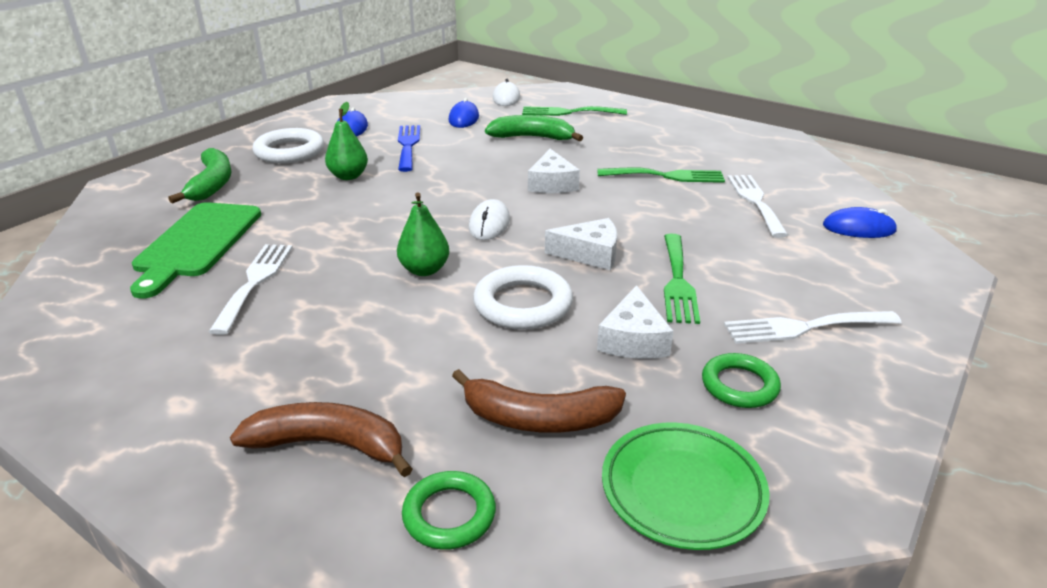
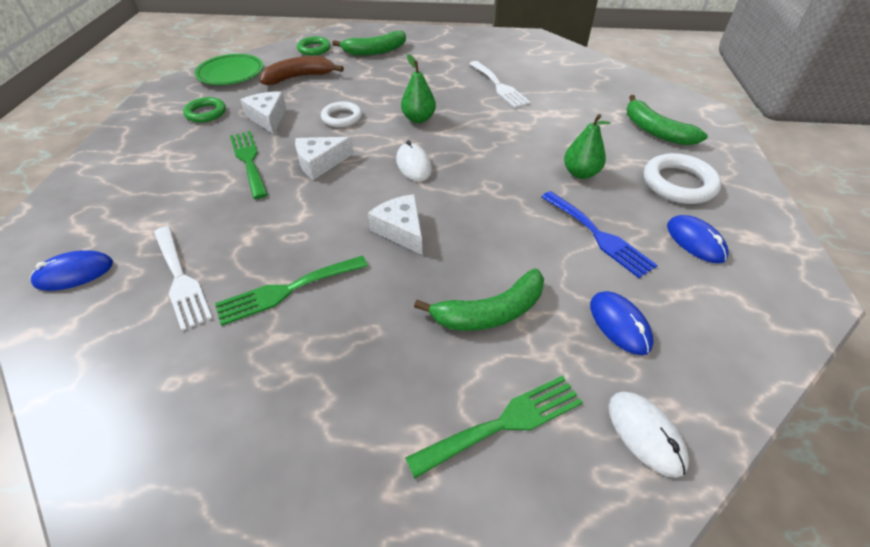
camera: 150 degrees right, 15 degrees up
green cutting board [130,202,261,299] -> none
brown banana [230,402,413,477] -> green banana [332,30,406,55]
white ring [473,265,573,330] -> white ring [321,101,362,127], size x0.66
white fork [724,311,902,344] -> none

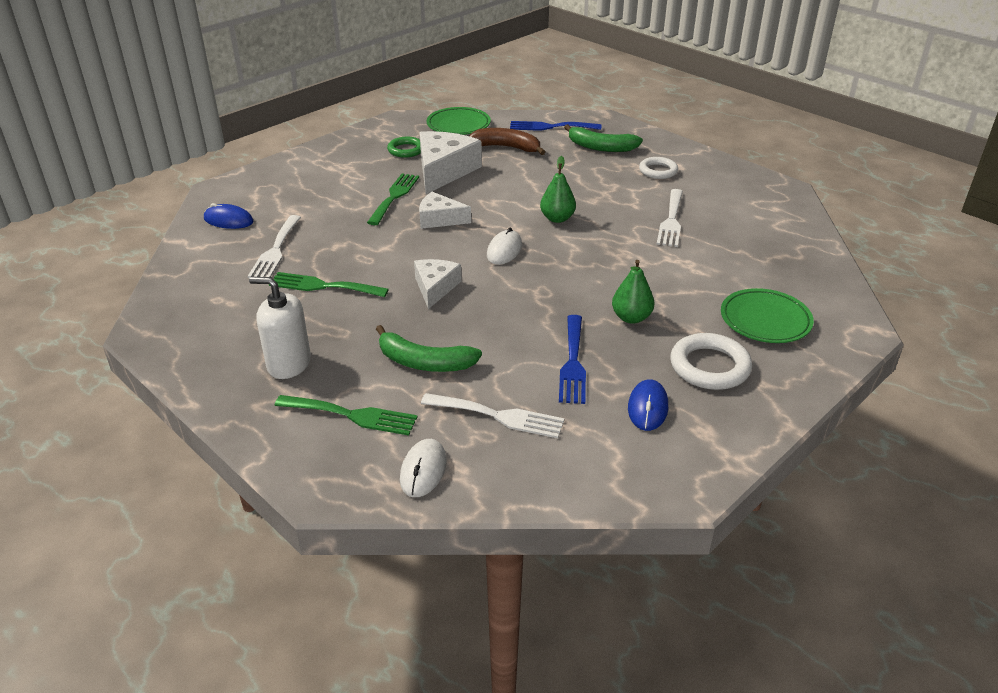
camera: 40 degrees right, 10 degrees down
white cheese [240,91,286,134] -> white cheese [420,131,482,194], size x1.68
green ring [297,36,331,55] -> blue fork [510,121,601,131]
white ring [321,101,362,127] -> white ring moved to [639,157,678,179]
blue mouse [590,291,654,355] -> white fork [421,393,565,438]
green banana [627,95,708,145] -> green plate [721,288,814,343]
none -> white soap dispenser [249,277,311,379]

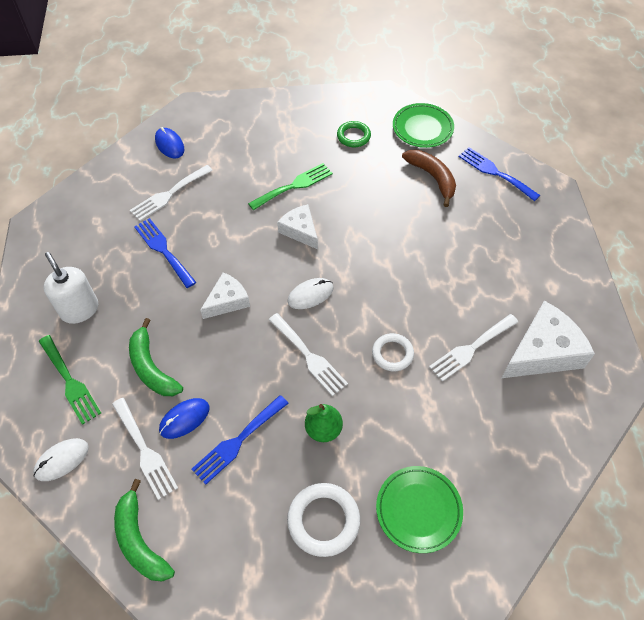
camera: 40 degrees right, 20 degrees up
green fork [269,272,389,297] -> blue fork [134,218,196,288]
white cheese [420,131,482,194] -> white cheese moved to [502,301,595,378]
green pear [540,156,576,223] -> none
green banana [564,124,643,152] -> green banana moved to [114,479,175,581]
blue mouse [628,379,668,431] -> blue mouse moved to [159,398,210,439]
white ring [639,157,678,179] -> white ring moved to [372,333,414,371]
none -> white fork [269,313,348,396]

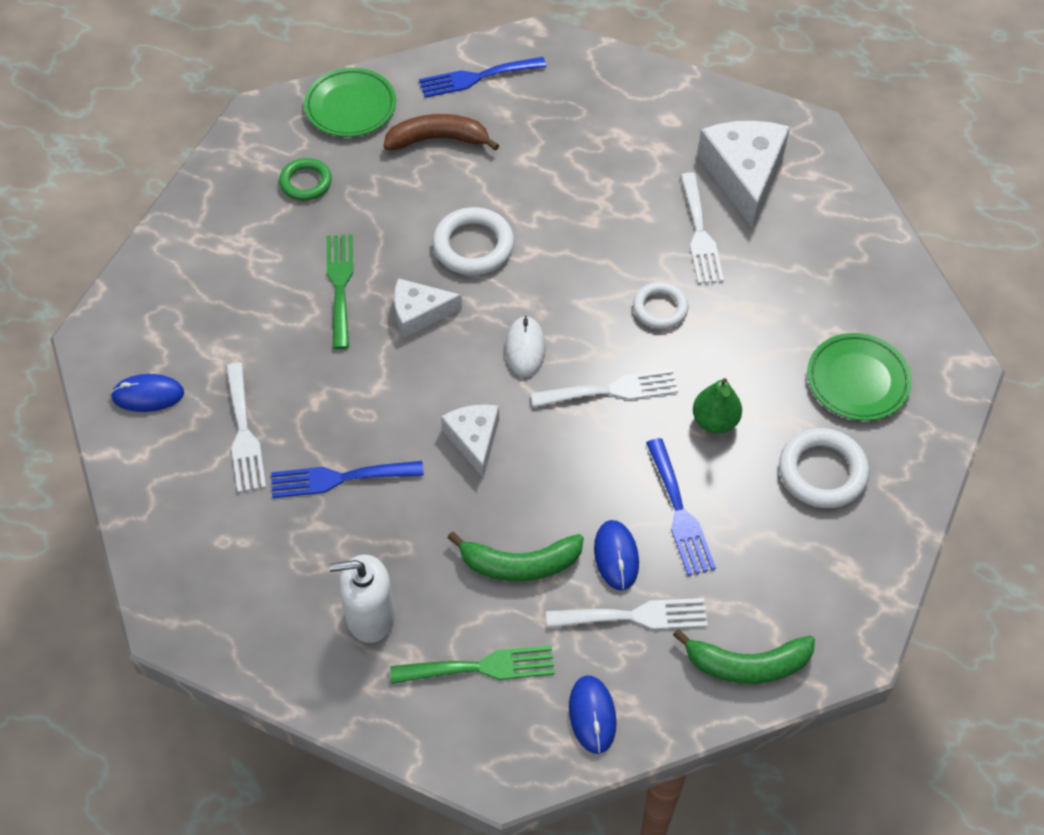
camera: 60 degrees left, 0 degrees up
white mouse [33,438,89,481] -> blue mouse [569,675,617,754]
none -> white ring [433,207,514,275]

